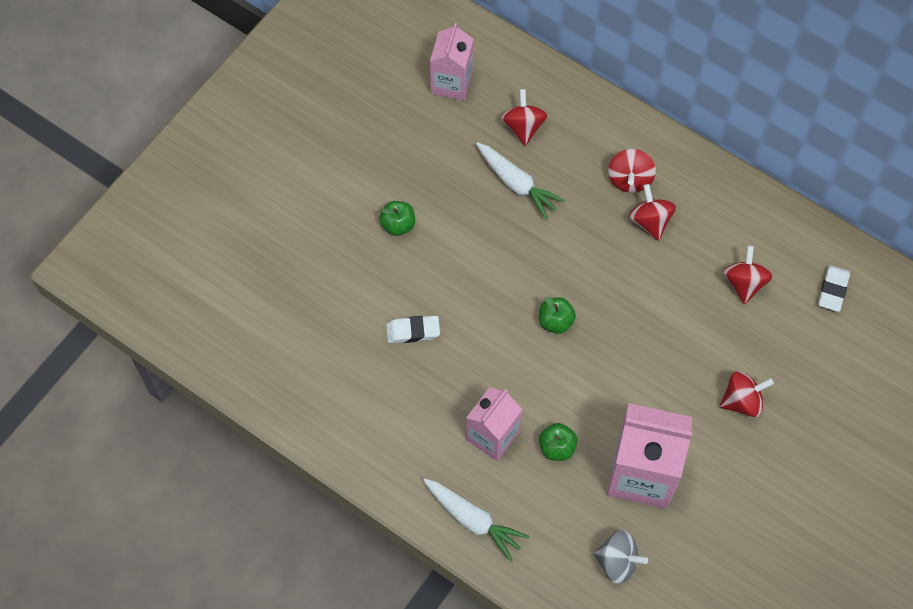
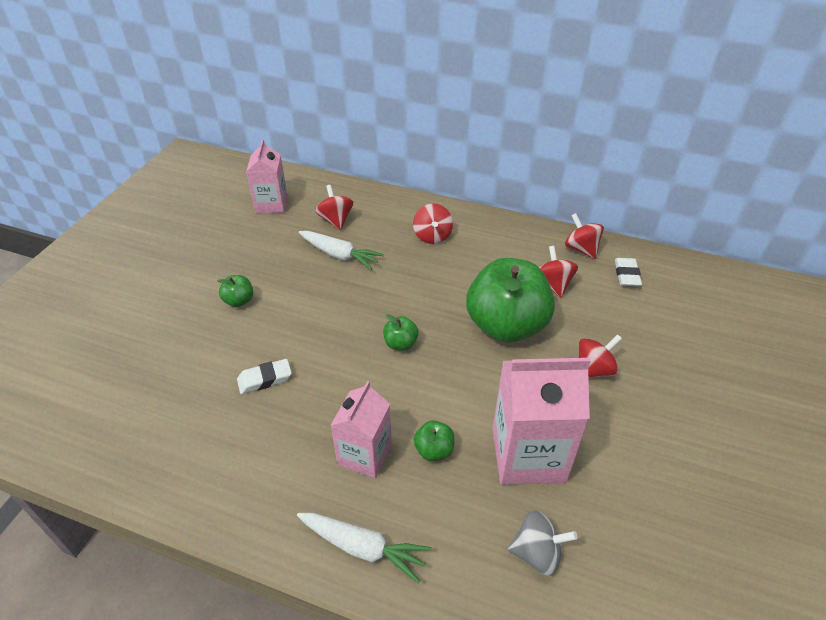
camera: 15 degrees left, 20 degrees down
red spinning top [629,184,676,241] -> red spinning top moved to [565,213,604,259]
none -> green apple [466,258,555,342]

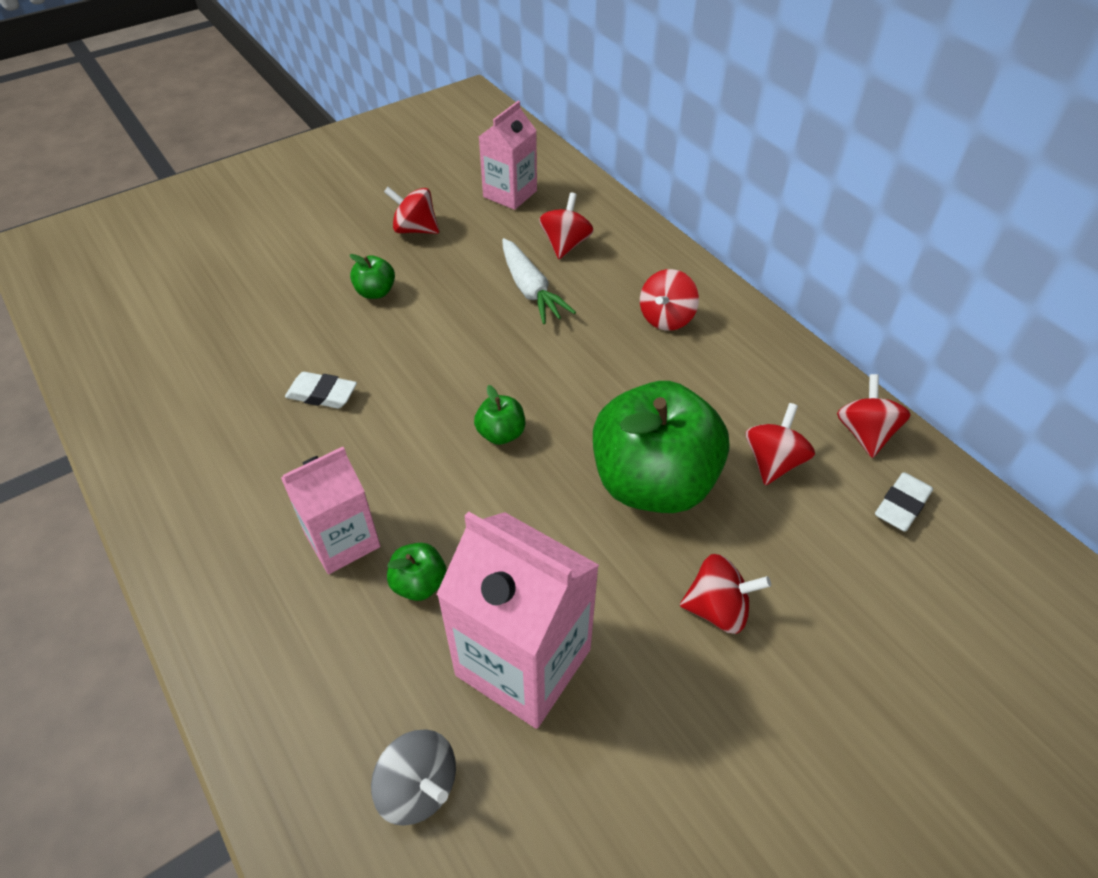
camera: 35 degrees right, 5 degrees up
white carrot [297,513,432,583] -> none
none -> red spinning top [384,187,439,234]

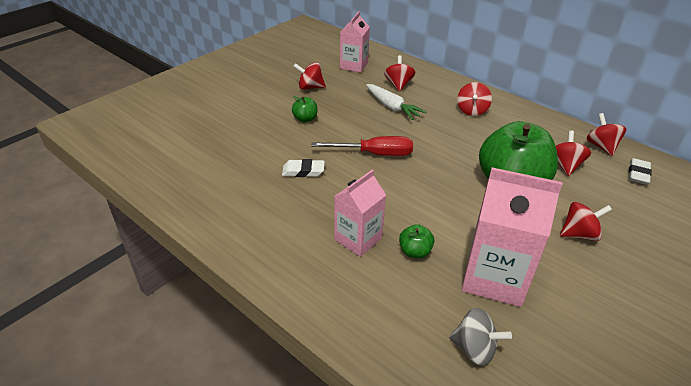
camera: 15 degrees left, 10 degrees down
green apple [474,385,525,445] -> none
none -> red screwdriver [311,136,413,156]

